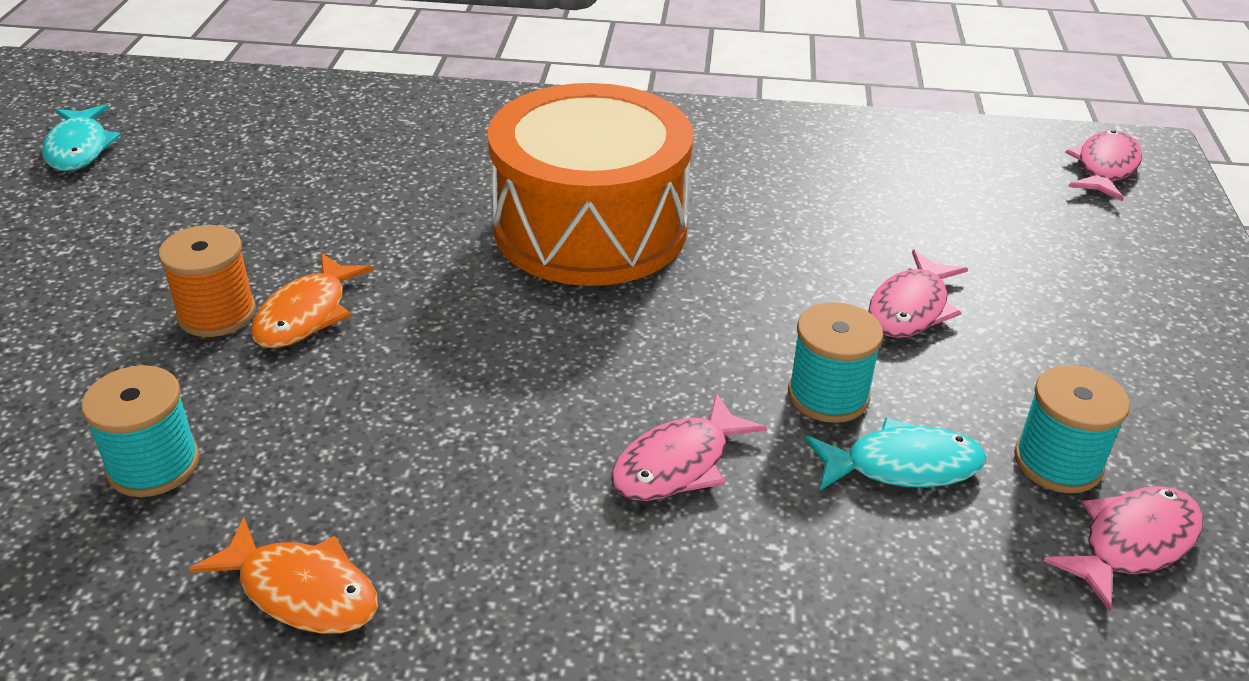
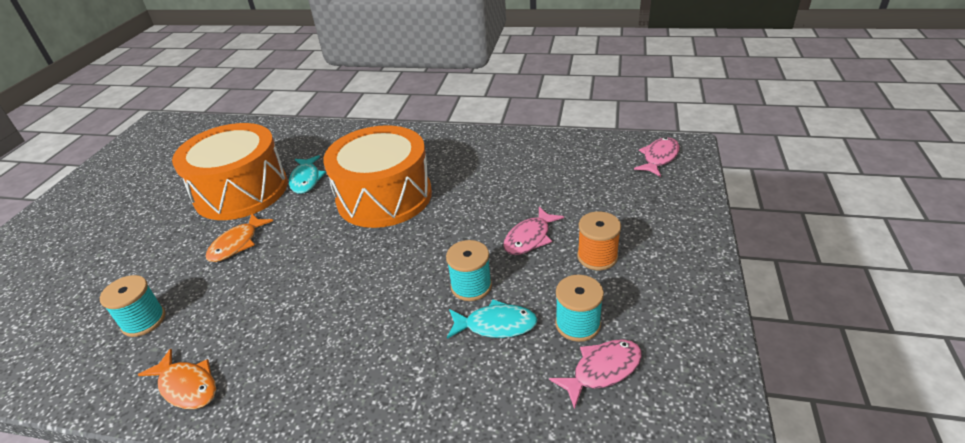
camera: 10 degrees right, 0 degrees up
turquoise fish [42,104,121,171] -> turquoise fish moved to [289,155,326,194]
orange spool [159,225,256,337] -> orange spool moved to [577,211,621,270]
pink fish [611,393,767,501] -> none
none -> orange drum [172,123,288,220]

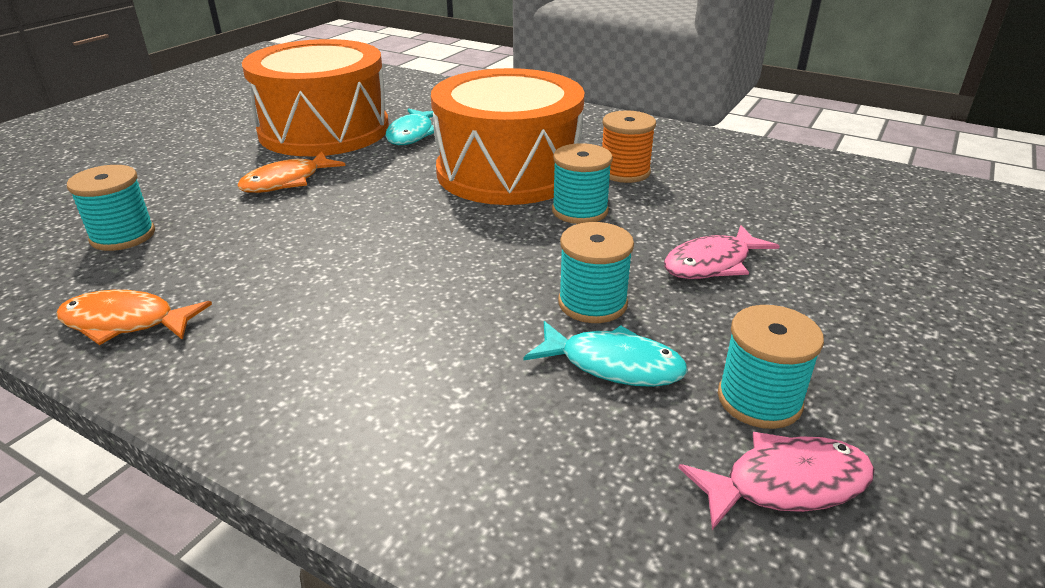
camera: 15 degrees right, 5 degrees down
orange fish [138,349,216,409] -> orange fish turned 135 degrees clockwise [56,290,212,345]
orange spool [577,211,621,270] -> orange spool moved to [602,110,656,183]
pink fish [634,137,680,177] -> none
none -> turquoise spool [552,143,613,224]

